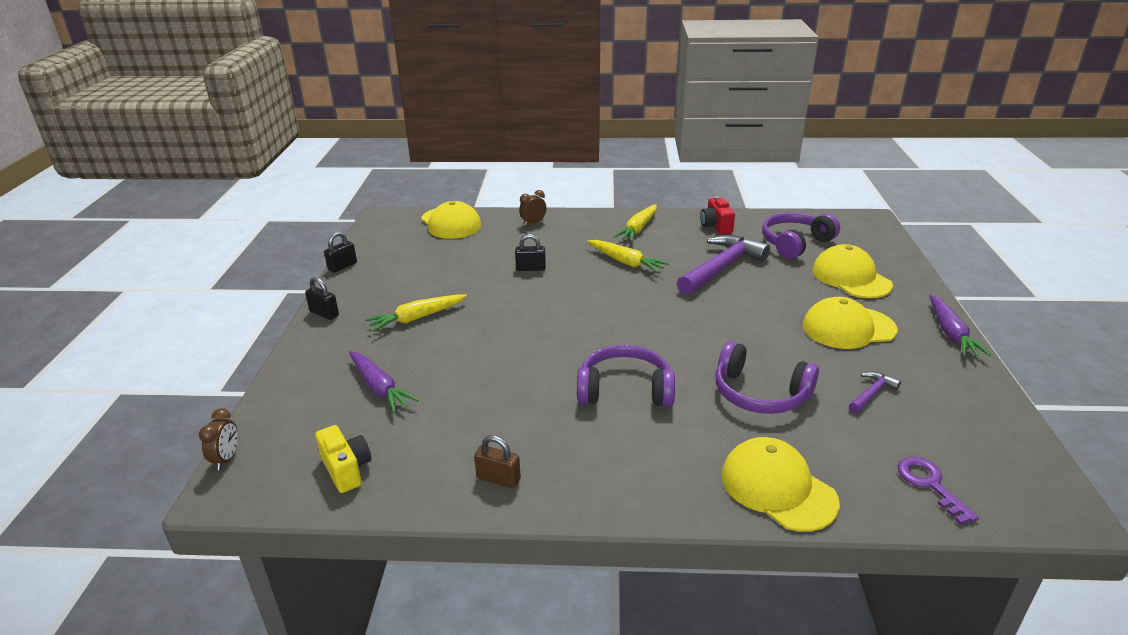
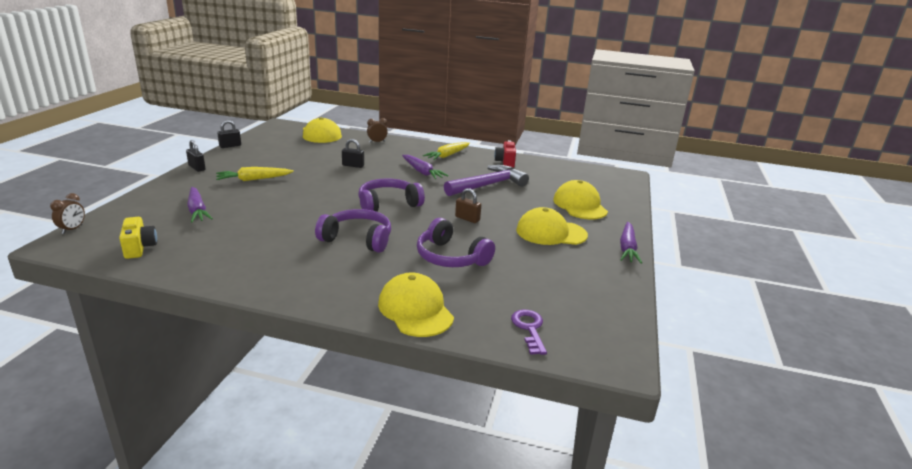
camera: 10 degrees right, 5 degrees down
brown padlock [474,435,521,488] -> brown padlock moved to [455,188,481,223]
yellow carrot [587,240,669,273] -> purple carrot [402,155,449,179]
purple headphones [762,213,840,259] -> purple headphones moved to [358,178,425,212]
purple hammer [849,372,901,413] -> none

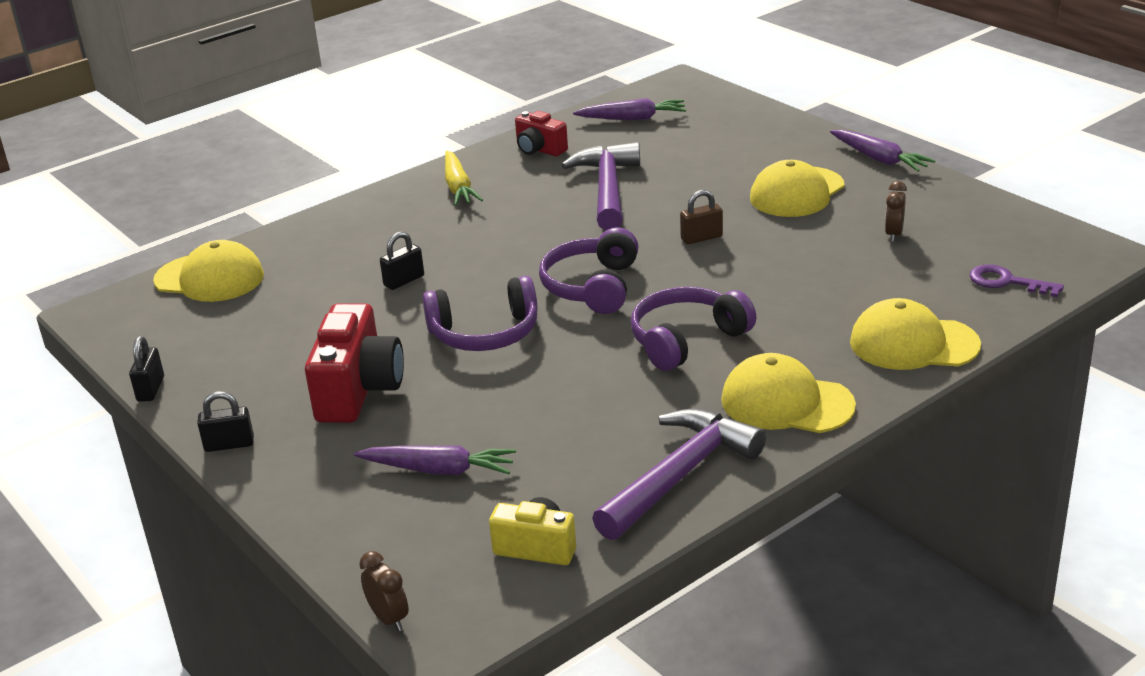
camera: 50 degrees left, 5 degrees up
yellow carrot [216,167,294,181] -> red camera [305,303,404,423]
brown clock [367,118,388,143] -> brown clock moved to [885,181,907,242]
purple carrot [402,155,449,179] -> purple carrot moved to [573,98,686,120]
purple headphones [417,218,495,267] -> purple headphones moved to [422,276,538,351]
yellow cap [553,180,608,219] -> yellow cap moved to [721,353,856,433]
none -> purple hammer [592,408,766,540]

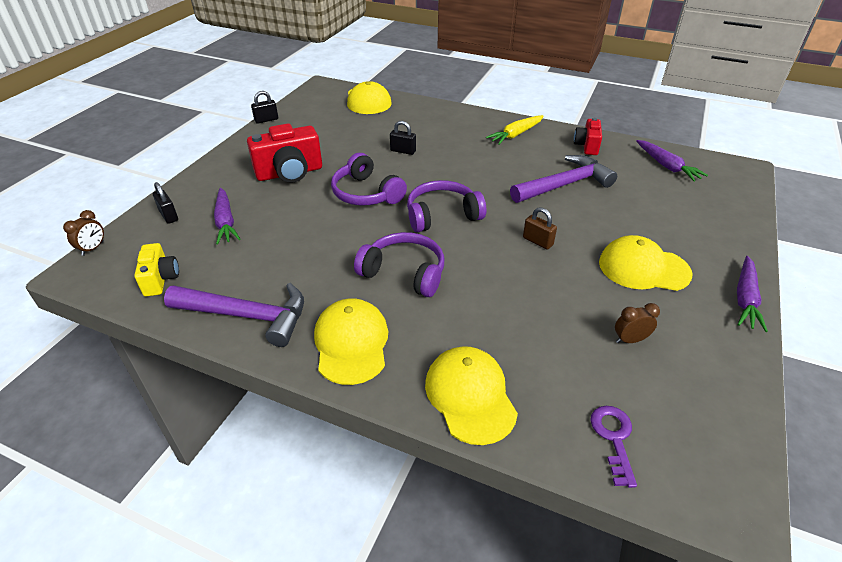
camera: 60 degrees right, 10 degrees up
black padlock [197,392,254,452] -> black padlock moved to [153,182,178,224]

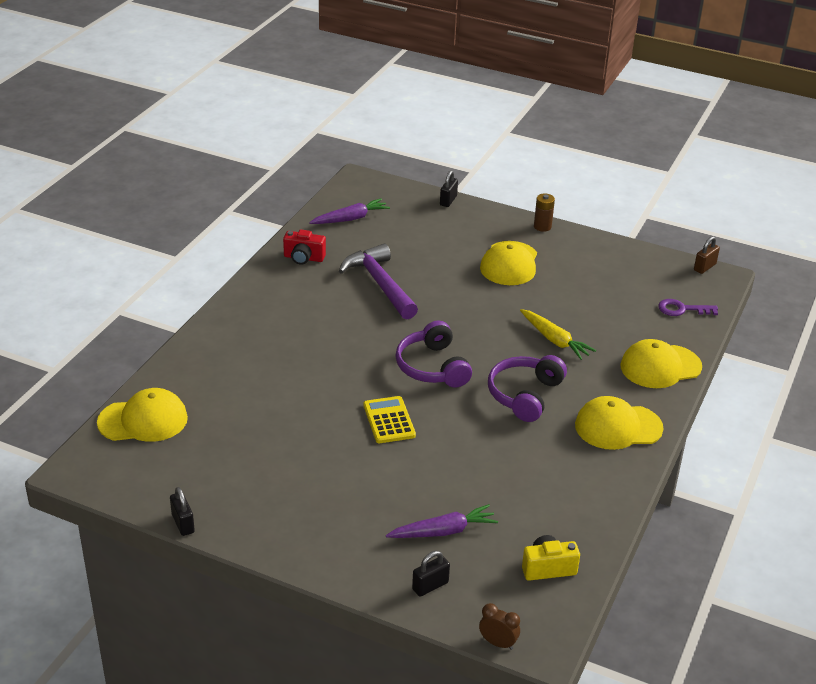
camera: 90 degrees left, 5 degrees down
purple hammer [164,283,304,347] -> none
red camera [247,123,322,183] -> none
purple headphones [331,153,407,205] -> yellow calculator [363,396,416,443]
black padlock [390,121,416,155] -> black padlock moved to [440,171,458,207]
yellow carrot [486,115,544,145] -> yellow carrot moved to [520,309,596,360]
brown padlock [523,207,557,249] -> brown padlock moved to [694,236,720,274]
brown clock [615,303,660,343] -> none
purple carrot [737,256,768,332] -> brown battery [534,193,555,232]

